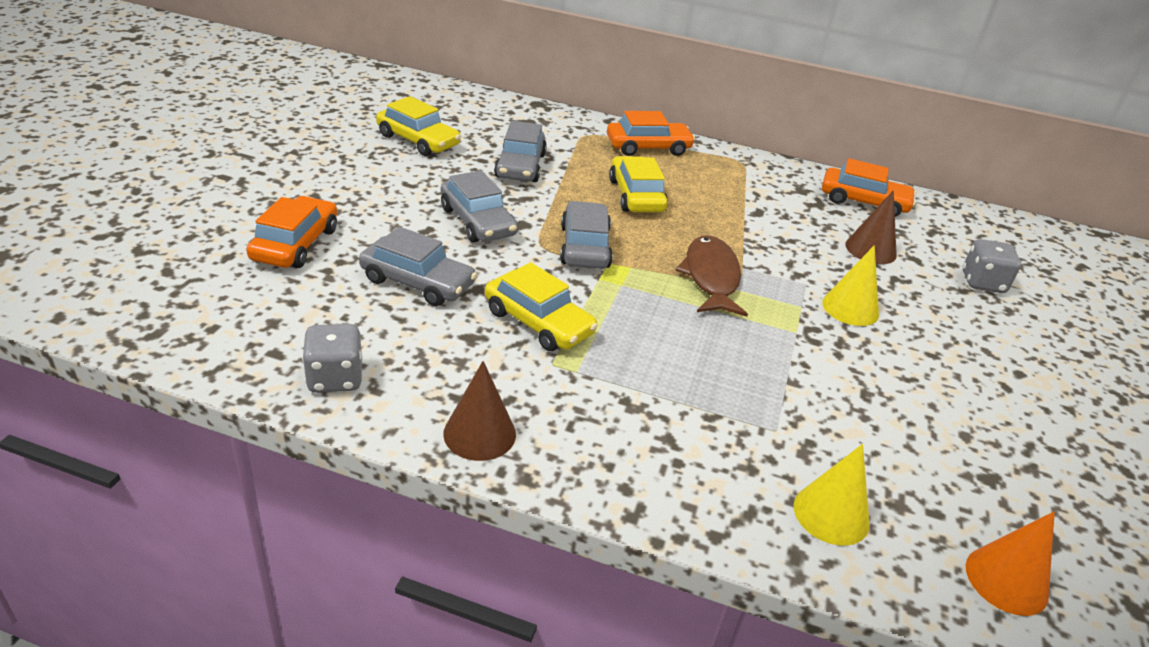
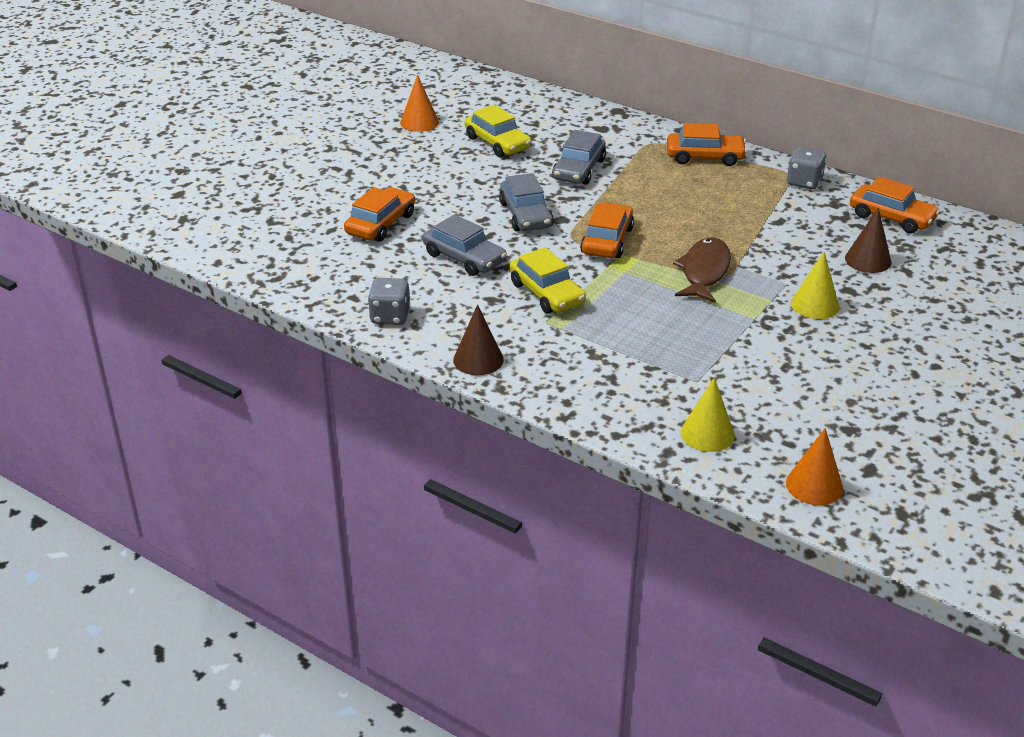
camera: 20 degrees right, 0 degrees up
grey car [560,201,613,269] -> orange car [580,202,634,258]
yellow car [609,156,668,212] -> none
grey dice [963,239,1021,293] -> grey dice moved to [787,147,827,189]
none -> orange cone [400,75,439,132]

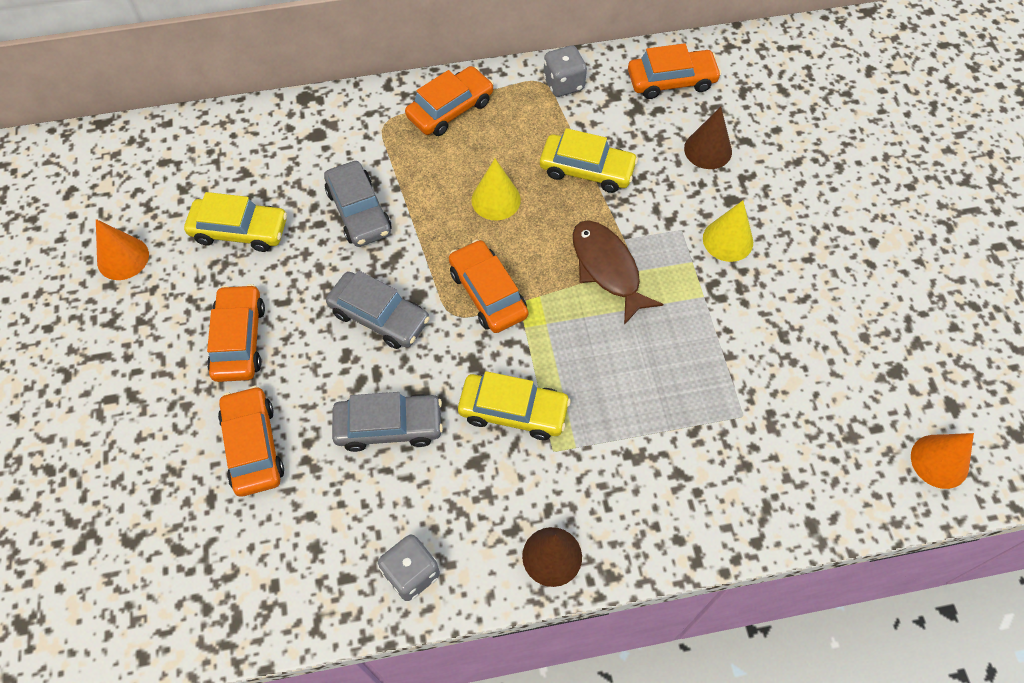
camera: 45 degrees left, 25 degrees up
yellow cone [680,377,735,452] -> yellow cone moved to [471,159,521,220]
none -> orange car [207,284,265,382]
none -> yellow car [540,128,638,193]

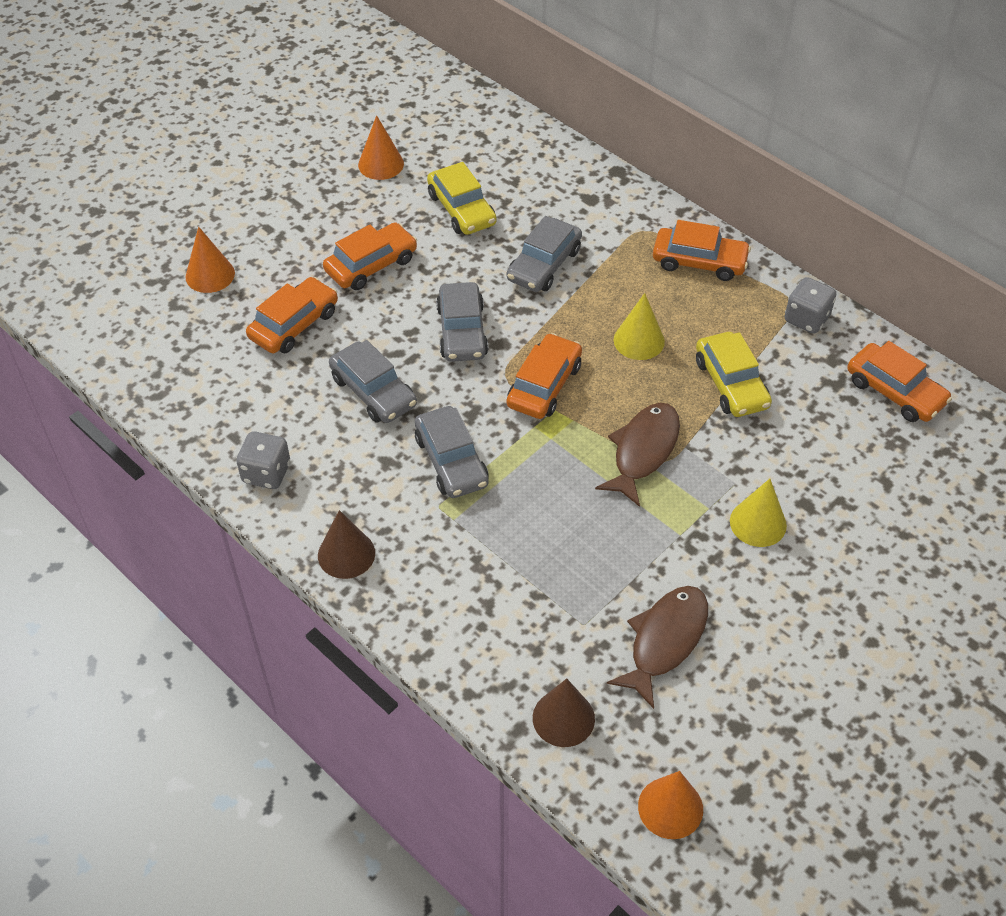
camera: 55 degrees right, 10 degrees down
yellow car [458,371,571,440] -> grey car [415,406,489,498]
brown cone [684,107,732,169] -> brown cone moved to [533,679,595,747]
none -> orange cone [185,227,235,293]
none -> brown fish [607,586,708,709]

